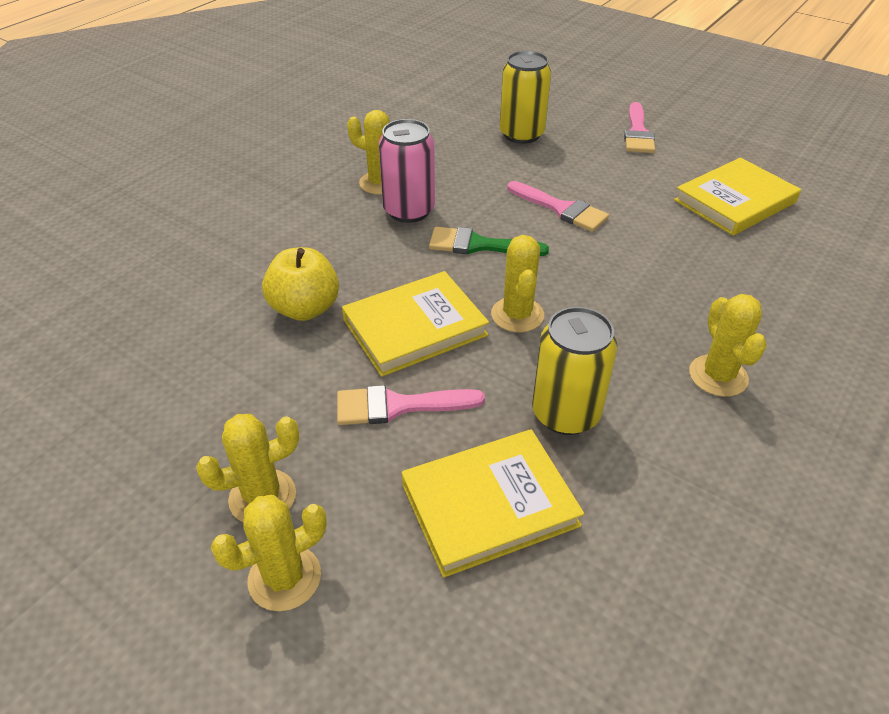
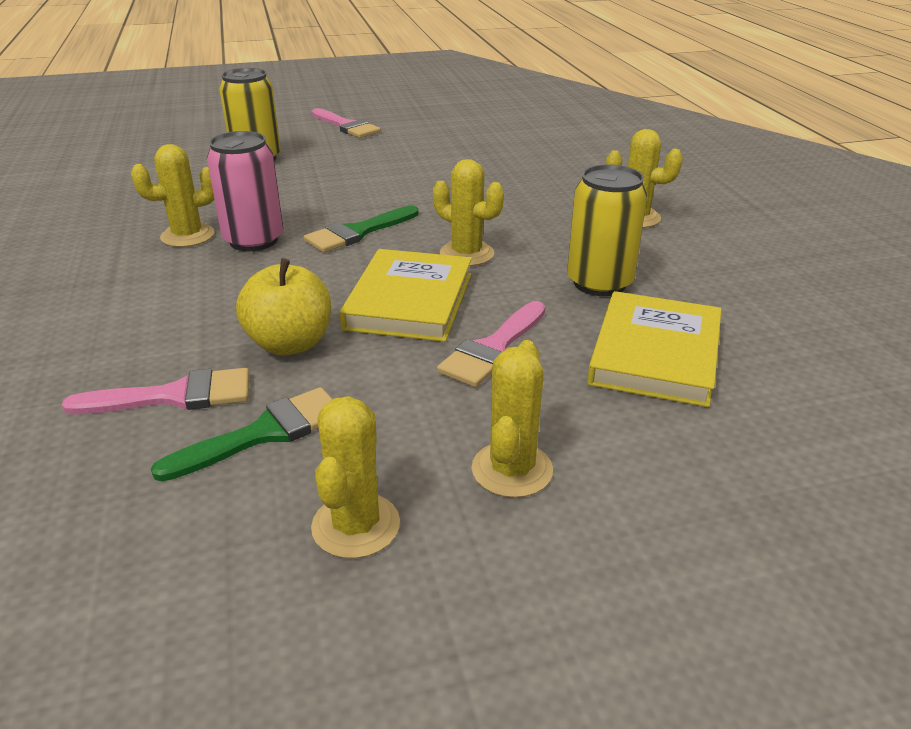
camera: 50 degrees left, 10 degrees down
yellow cactus [211,495,327,611] -> yellow cactus moved to [311,396,400,559]
pink brush [507,181,609,232] -> pink brush moved to [62,368,249,414]
yellow book [674,157,801,236] -> none
none -> green brush [151,387,332,482]

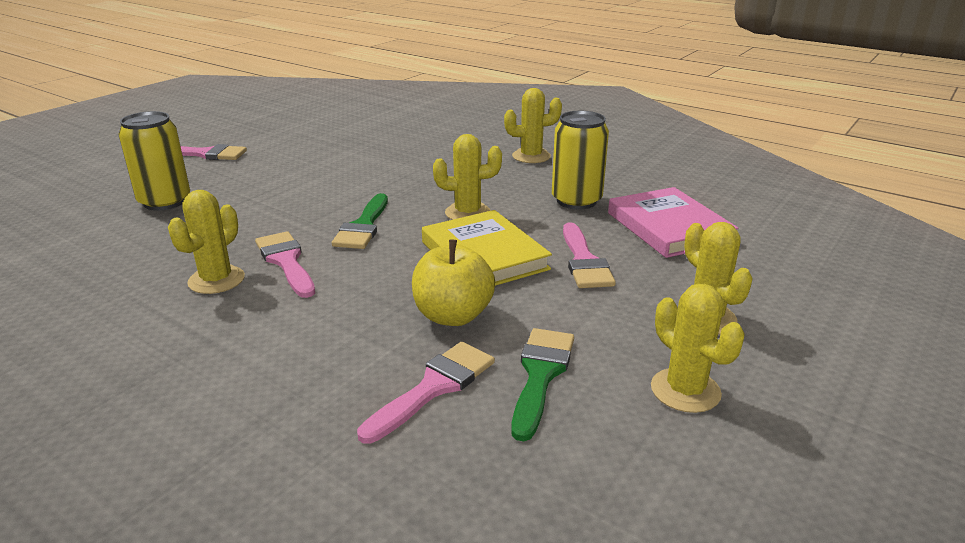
camera: 40 degrees left, 5 degrees down
pink can [207,131,283,251] -> pink brush [255,231,315,298]
yellow book [587,291,721,407] -> pink book [608,187,738,258]

